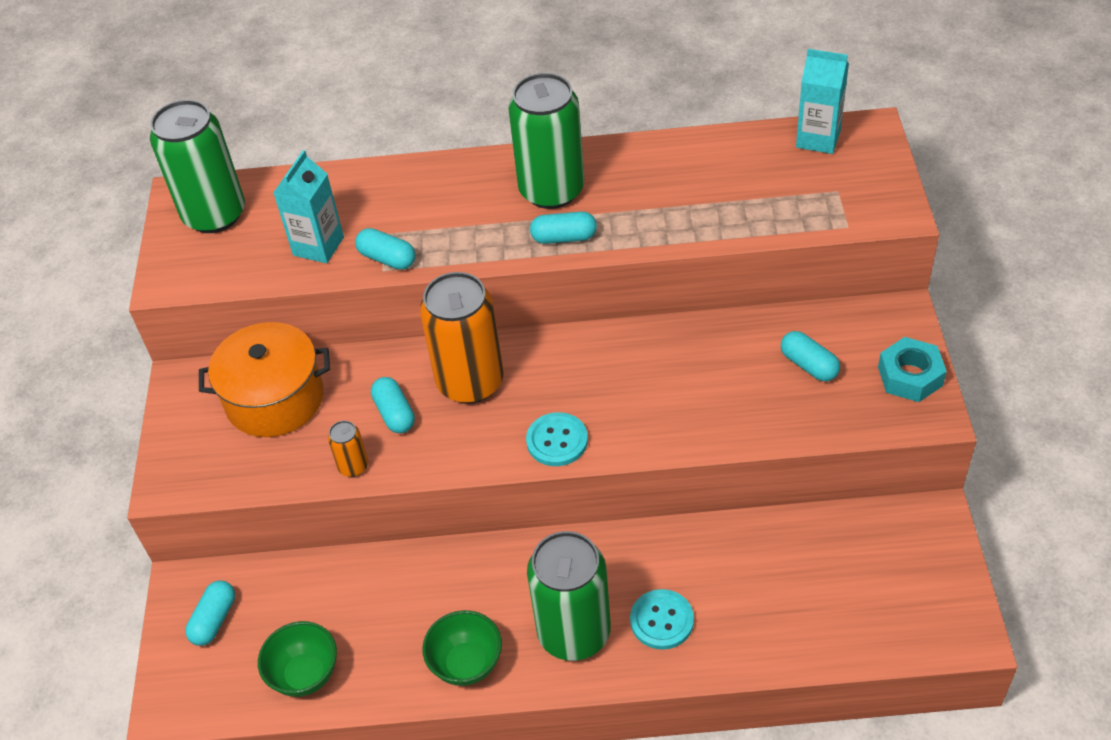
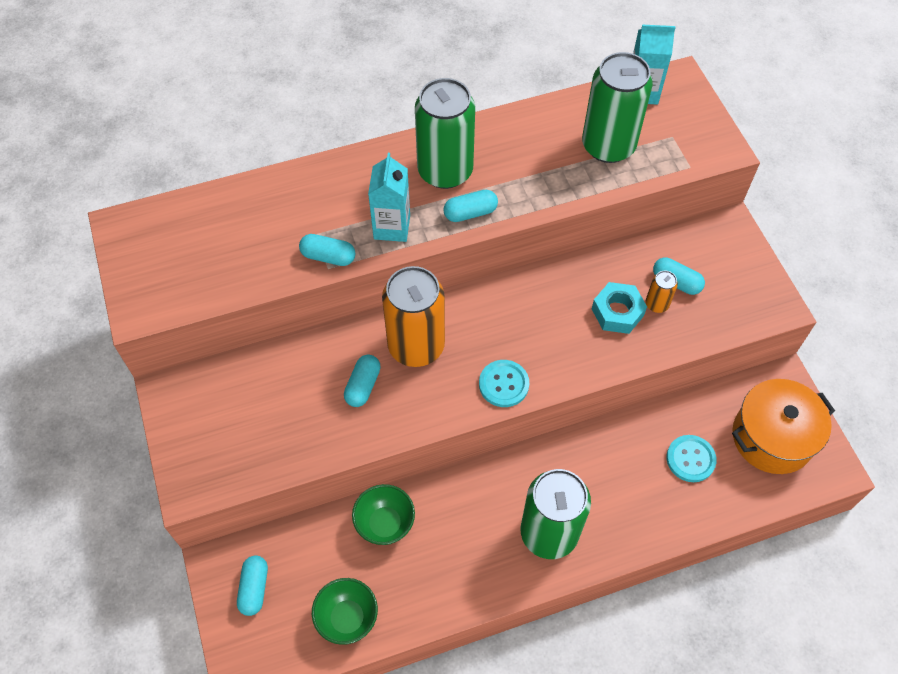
camera: 20 degrees left, 10 degrees up
green can [150,100,245,233] -> green can moved to [582,52,653,163]
orange pot [199,322,330,437] -> orange pot moved to [732,379,835,474]
turquoise carton [273,150,344,263] -> turquoise carton moved to [368,153,410,242]
orange can [328,421,368,477] -> orange can moved to [646,271,678,313]
turquoise capsule [371,377,415,433] -> turquoise capsule turned 60 degrees clockwise [344,355,381,407]
green bowl [422,610,502,686] -> green bowl moved to [352,484,415,545]
turquoise button [630,589,694,650] -> turquoise button moved to [666,435,717,482]
turquoise nut [878,337,947,402] -> turquoise nut moved to [592,282,647,334]

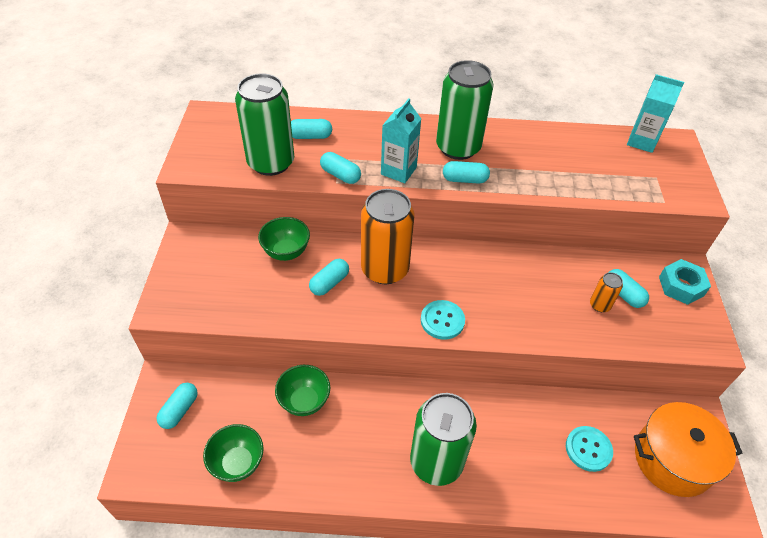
camera: 20 degrees right, 10 degrees down
green can [582,52,653,163] -> green can moved to [235,73,294,176]
turquoise nut [592,282,647,334] -> turquoise nut moved to [659,259,711,305]
none -> green bowl [258,217,310,261]
none -> turquoise capsule [291,119,332,139]

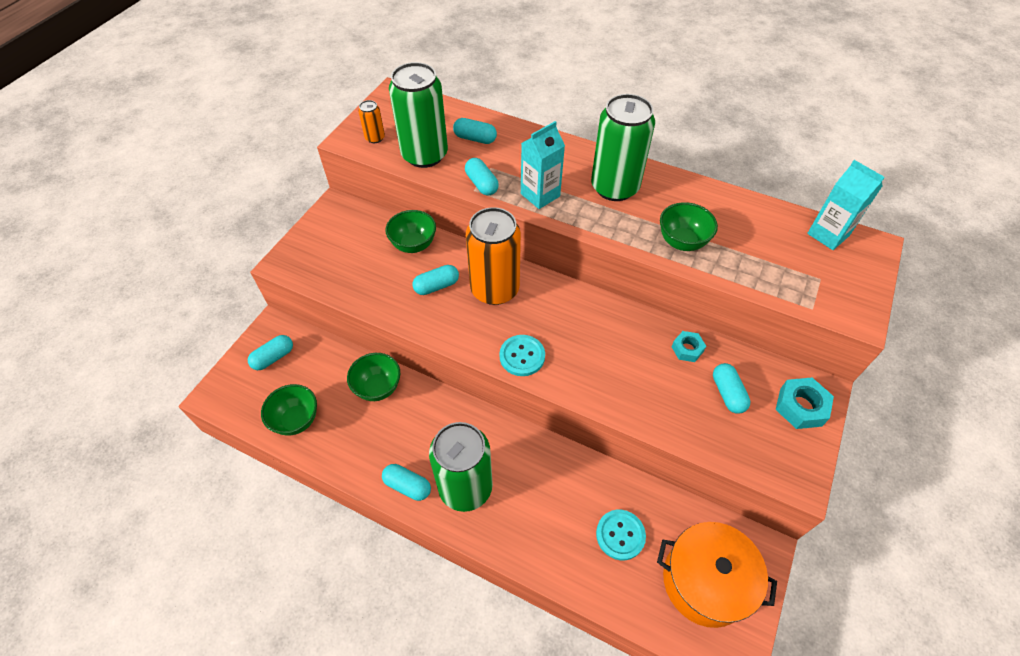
camera: 25 degrees right, 5 degrees up
turquoise capsule [443,161,490,184] -> turquoise capsule moved to [382,464,431,501]
orange can [590,272,623,312] -> orange can moved to [358,100,385,143]
none -> green bowl [660,202,718,251]
none -> turquoise nut [672,331,706,362]

